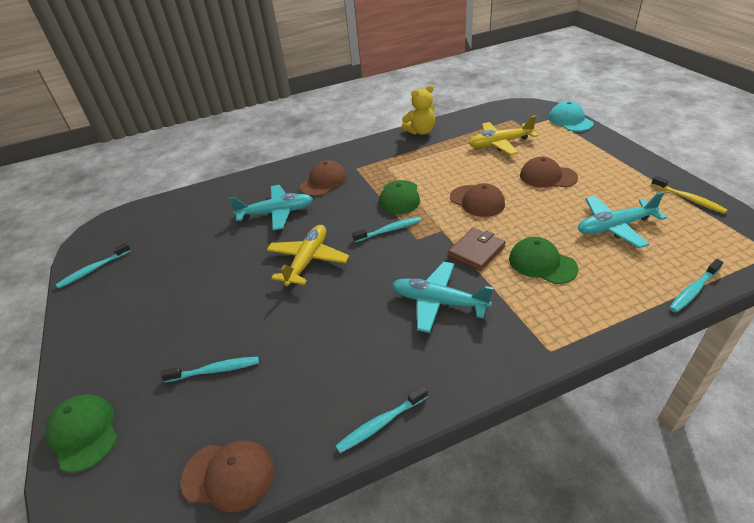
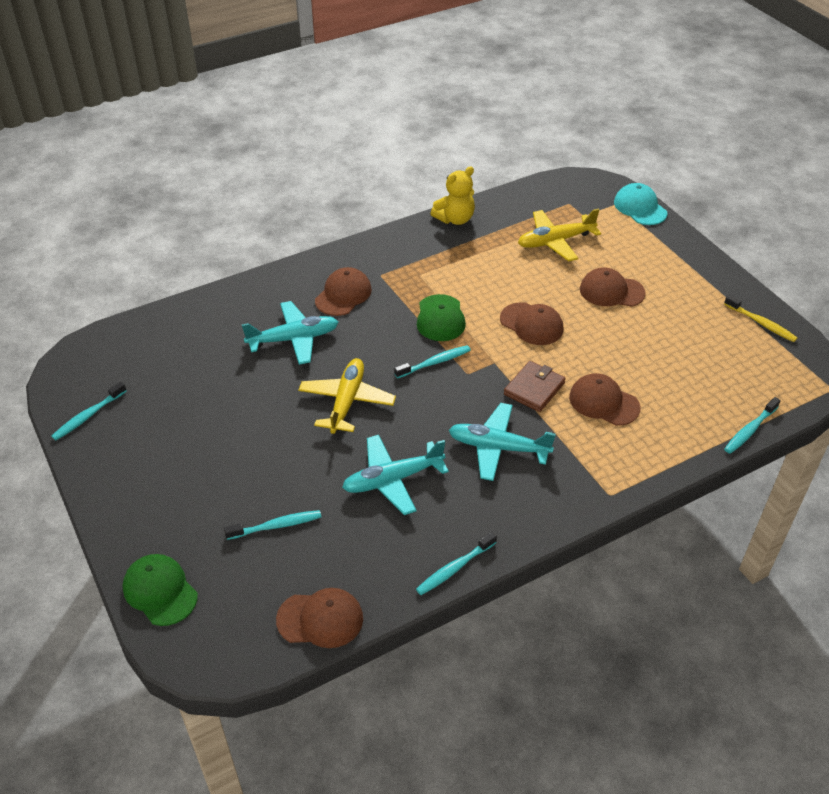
camera: 10 degrees left, 5 degrees up
green cap [509,237,578,284] -> brown cap [569,373,641,426]
turquoise plane [578,192,667,248] -> turquoise plane moved to [342,435,449,515]

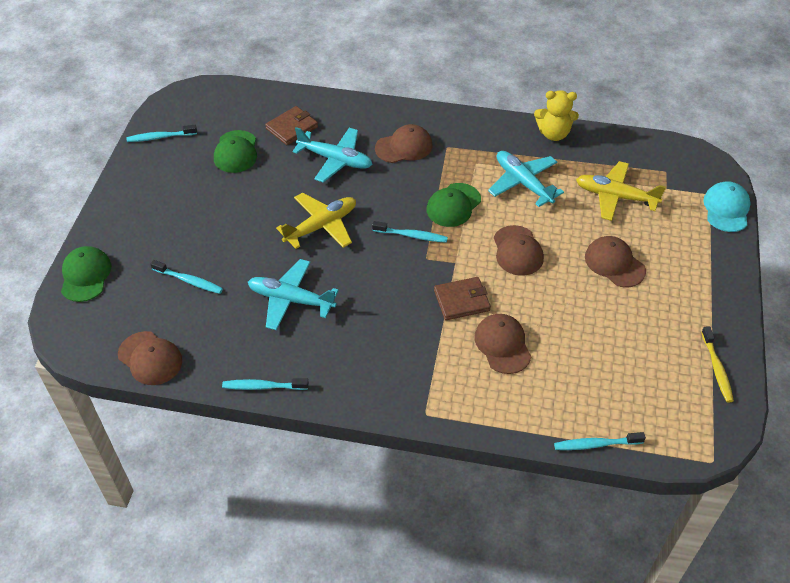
camera: 40 degrees right, 5 degrees up
turquoise plane [449,403,556,481] -> turquoise plane moved to [488,151,564,207]
none -> green cap [214,130,257,173]
none -> brown wallet [265,106,318,145]

